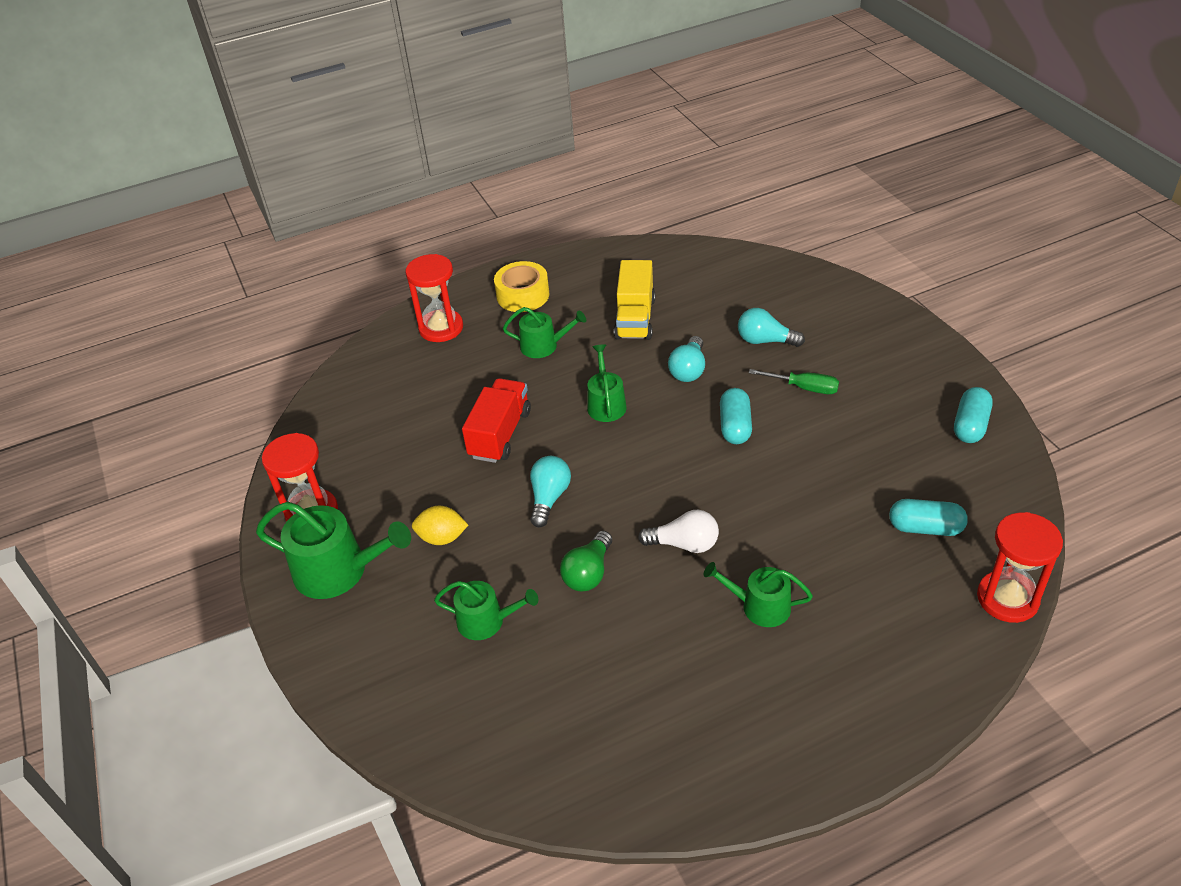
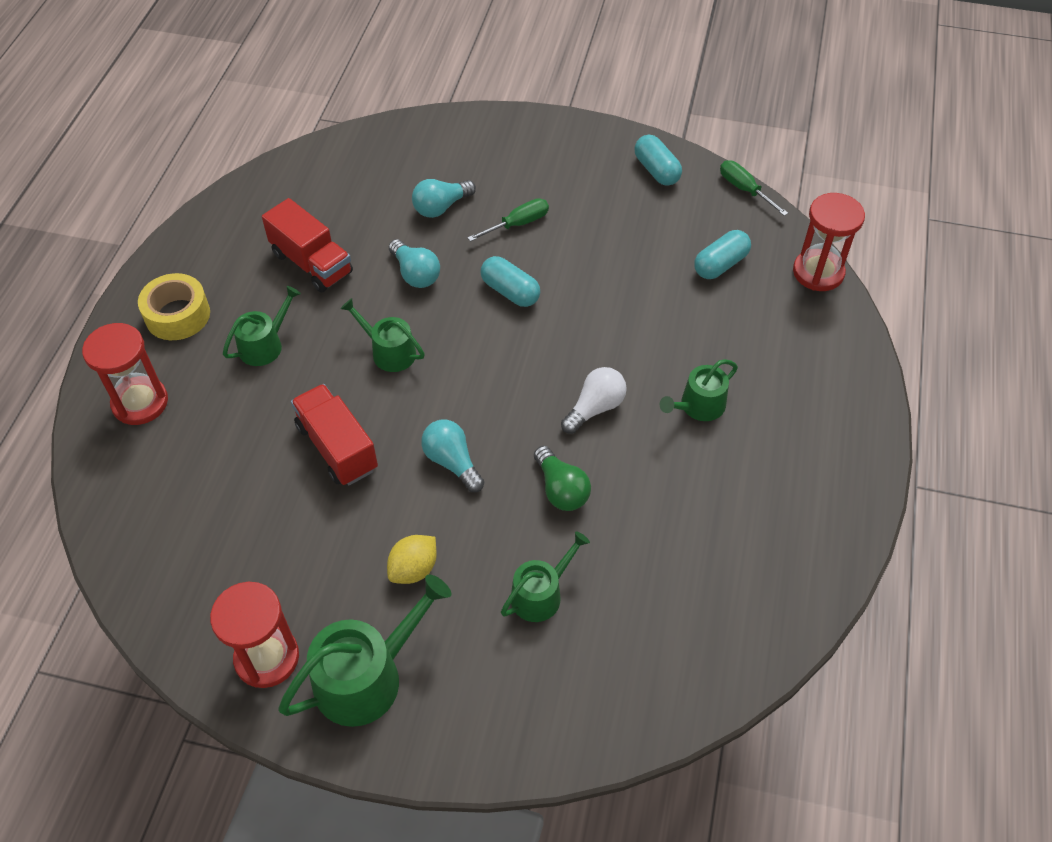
camera: 55 degrees left, 10 degrees up
yellow truck [614,260,655,340] -> red truck [262,198,353,292]
none -> green screwdriver [720,160,788,216]

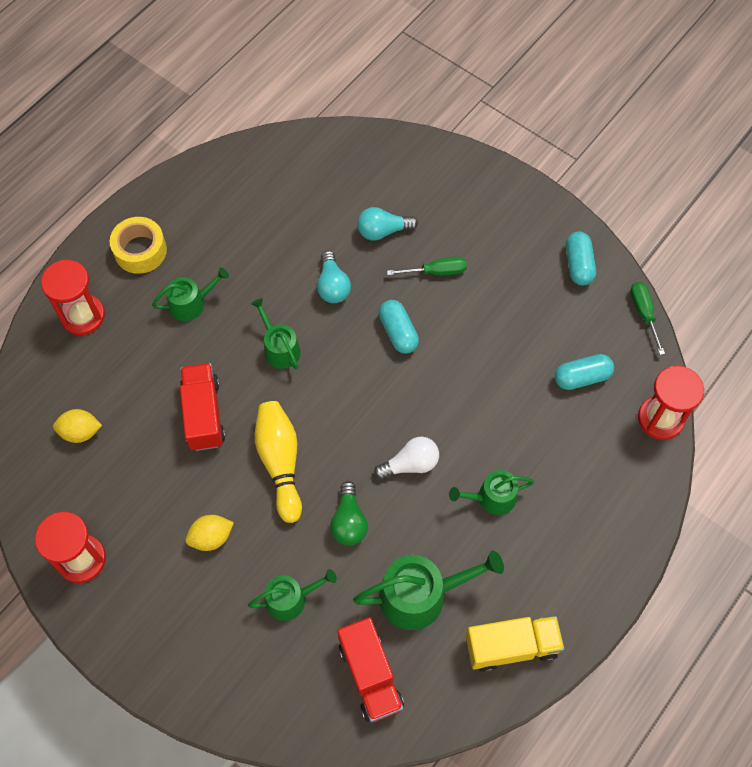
camera: 25 degrees right, 10 degrees up
red truck [262,198,353,292] -> red truck moved to [337,617,404,722]
green watering can [278,574,451,727] -> green watering can moved to [353,551,504,630]
turquoise light bulb [421,420,484,492] -> yellow bowling pin [255,401,302,523]
none -> yellow lemon [53,409,102,443]
none -> yellow truck [466,616,564,672]

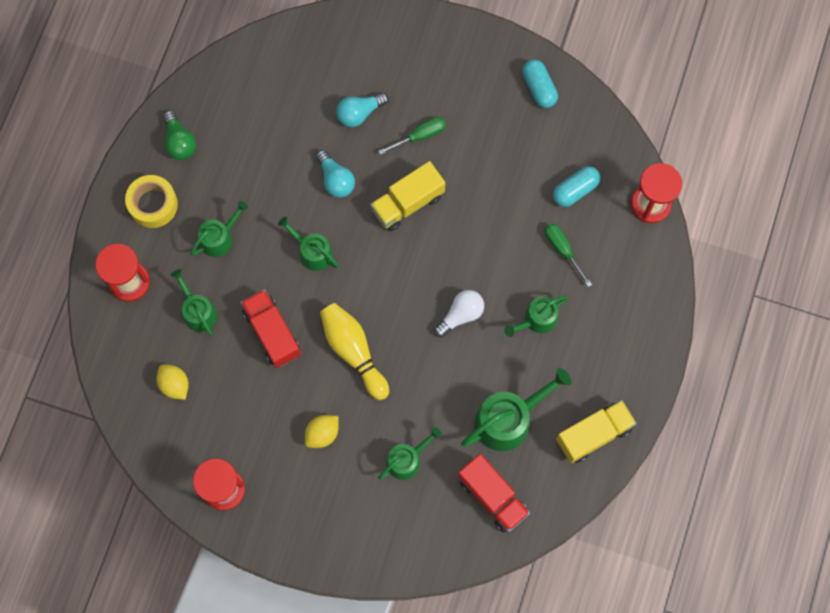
camera: 20 degrees left, 10 degrees up
yellow lemon [53,409,102,443] -> yellow lemon turned 75 degrees clockwise [156,364,189,400]
green light bulb [330,481,368,546] -> green light bulb moved to [163,111,196,160]
turquoise capsule [379,300,419,354] -> yellow truck [370,161,445,231]
green screwdriver [630,282,665,355] -> green screwdriver moved to [545,224,592,287]
none -> green watering can [171,269,217,336]

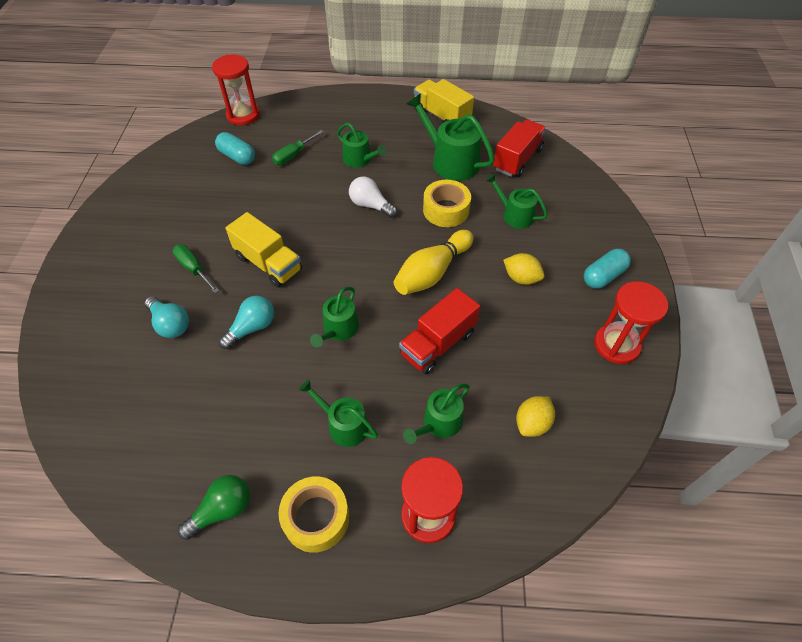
camera: 105 degrees left, 20 degrees down
turquoise capsule [522,59,558,108] -> turquoise capsule moved to [584,249,631,289]
none -> yellow tape [423,180,471,227]

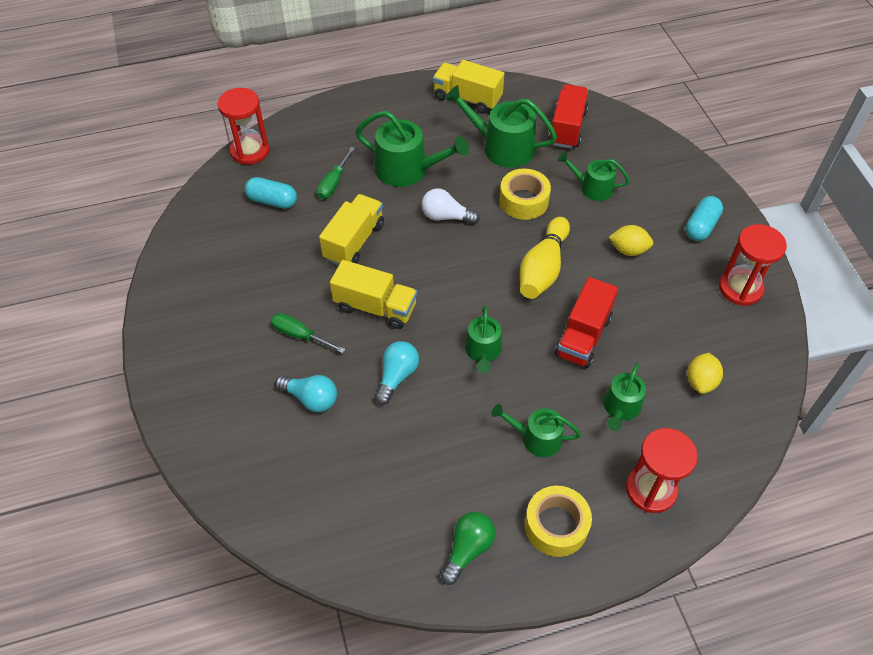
camera: 20 degrees left, 0 degrees up
green watering can [337,123,386,168] -> green watering can [355,111,469,187], size x1.64
none -> yellow truck [319,194,384,265]

